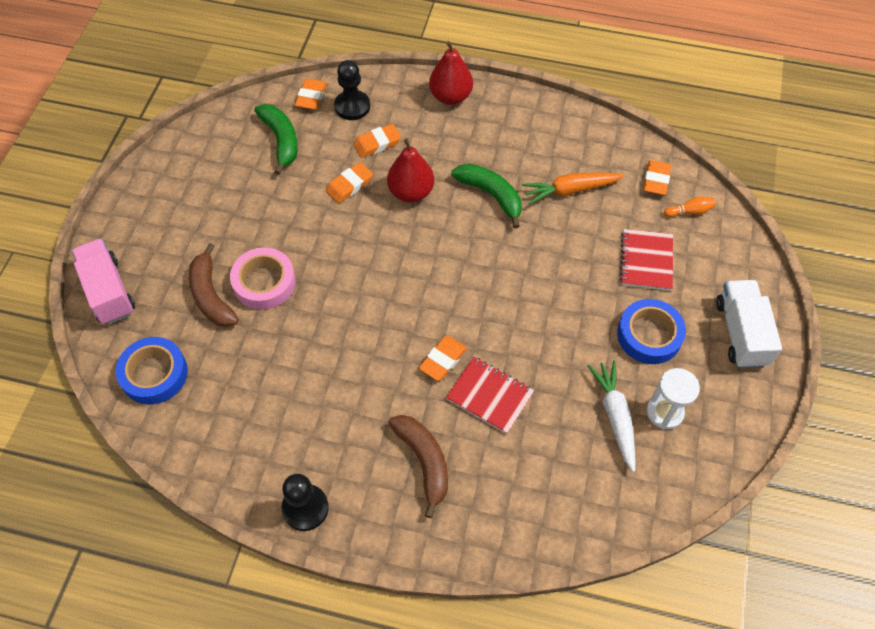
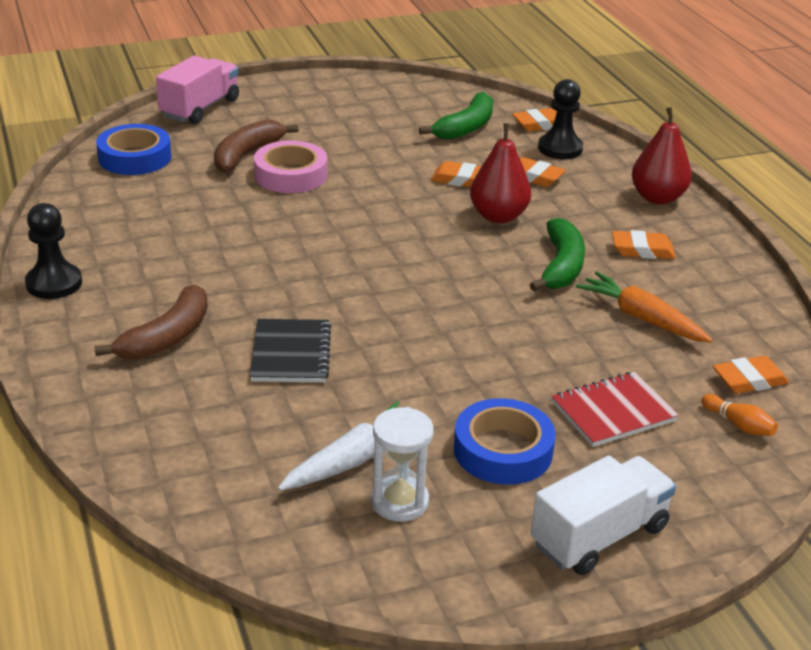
camera: 55 degrees right, 25 degrees down
orange eraser [419,336,467,381] -> orange eraser moved to [612,230,676,259]
red notebook [446,357,534,434] -> black notebook [250,319,331,383]

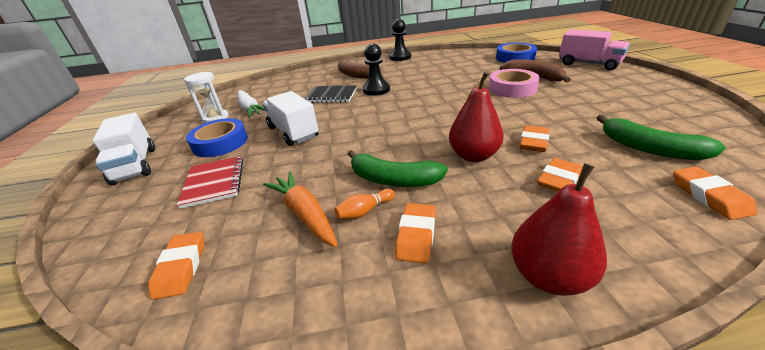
camera: 105 degrees right, 0 degrees up
black pawn [538,79,583,159] -> black pawn moved to [363,43,390,96]
orange carrot [576,271,712,342] -> orange carrot turned 90 degrees counterclockwise [263,172,338,247]
orange bowling pin [701,394,778,436] -> orange bowling pin moved to [335,189,395,219]
none -> white truck [263,91,318,146]

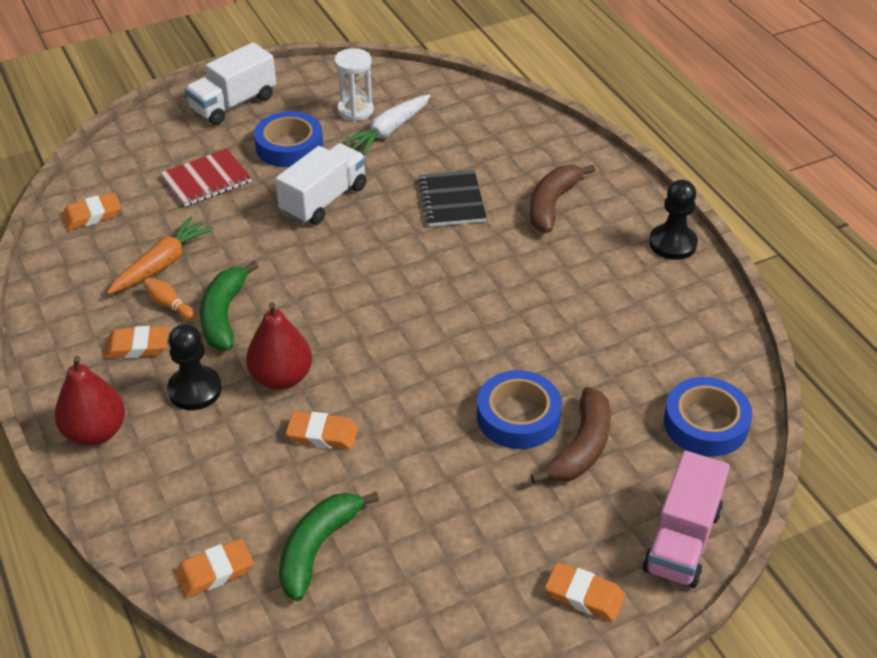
camera: 70 degrees right, 10 degrees up
black pawn [363,43,390,96] -> black pawn moved to [167,324,222,410]
pink tape [489,69,540,98] -> blue tape [477,370,562,449]
orange eraser [537,158,583,192] -> orange eraser moved to [545,562,625,622]

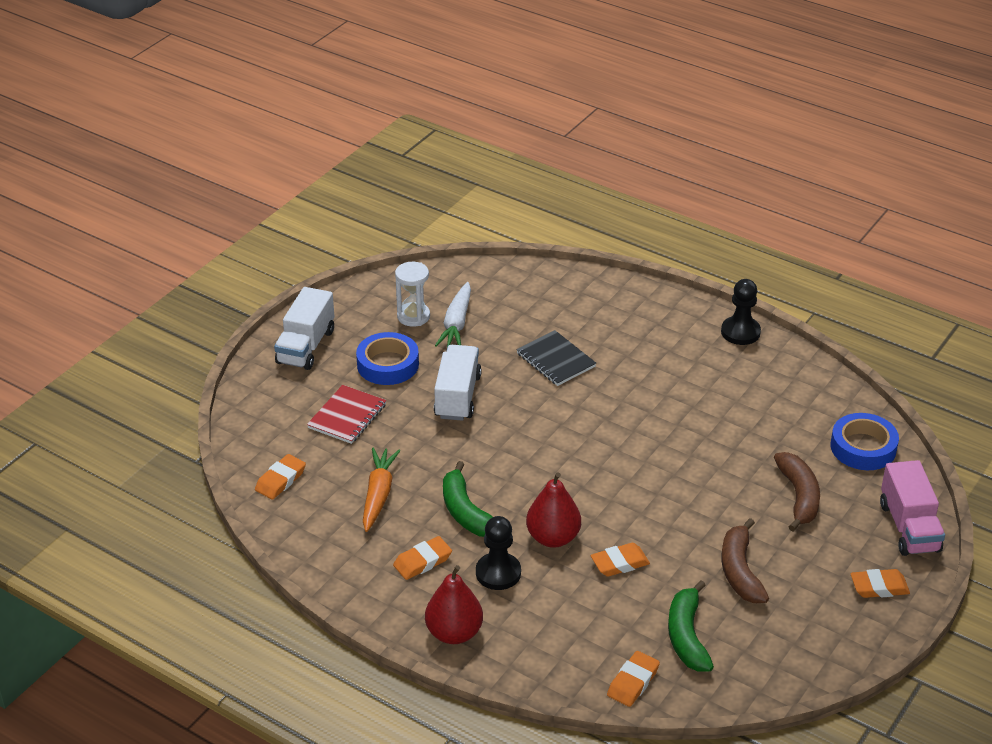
camera: 30 degrees left, 5 degrees down
orange bowling pin [143,278,195,320] -> none
blue tape [477,370,562,449] -> none
brown banana [530,165,595,233] -> brown banana moved to [722,518,769,603]

